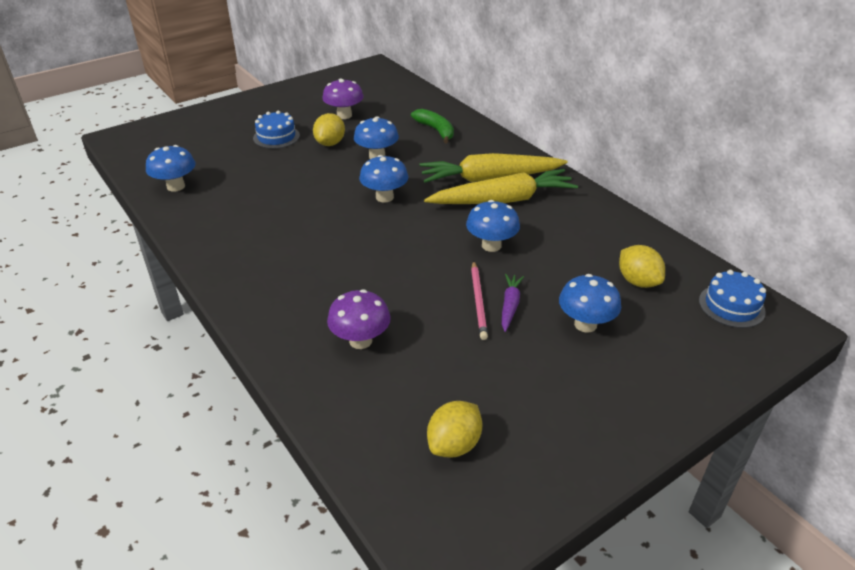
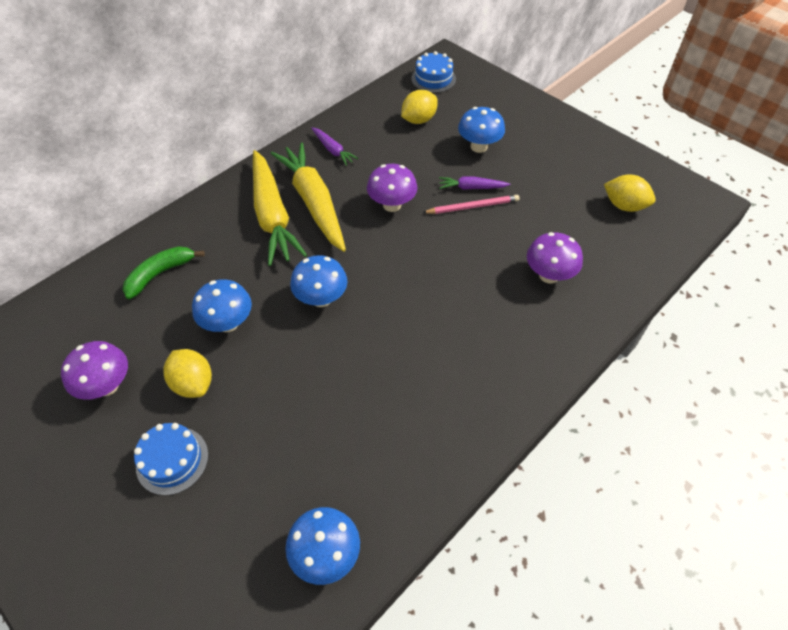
camera: 100 degrees left, 15 degrees up
yellow lemon [313,113,345,146] -> yellow lemon turned 45 degrees clockwise [163,349,212,398]
blue mushroom [466,200,520,252] -> purple mushroom [367,164,417,212]
none -> purple carrot [312,127,358,166]

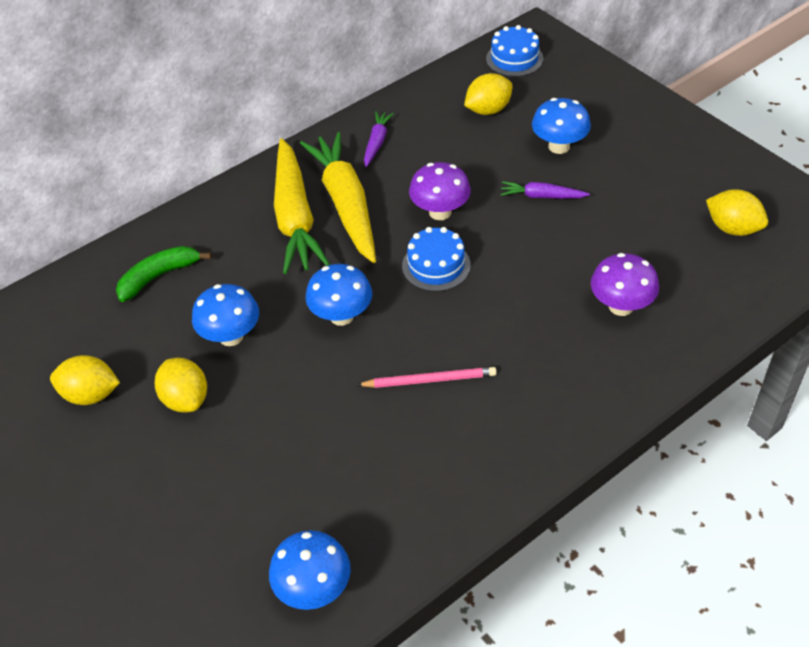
camera: 10 degrees right, 5 degrees down
purple mushroom [61,341,128,400] -> yellow lemon [50,355,120,405]
blue cake [134,423,208,495] -> blue cake moved to [402,227,471,292]
purple carrot [312,127,358,166] -> purple carrot turned 135 degrees counterclockwise [364,111,394,167]
pink pencil [422,195,519,214] -> pink pencil moved to [357,367,497,388]

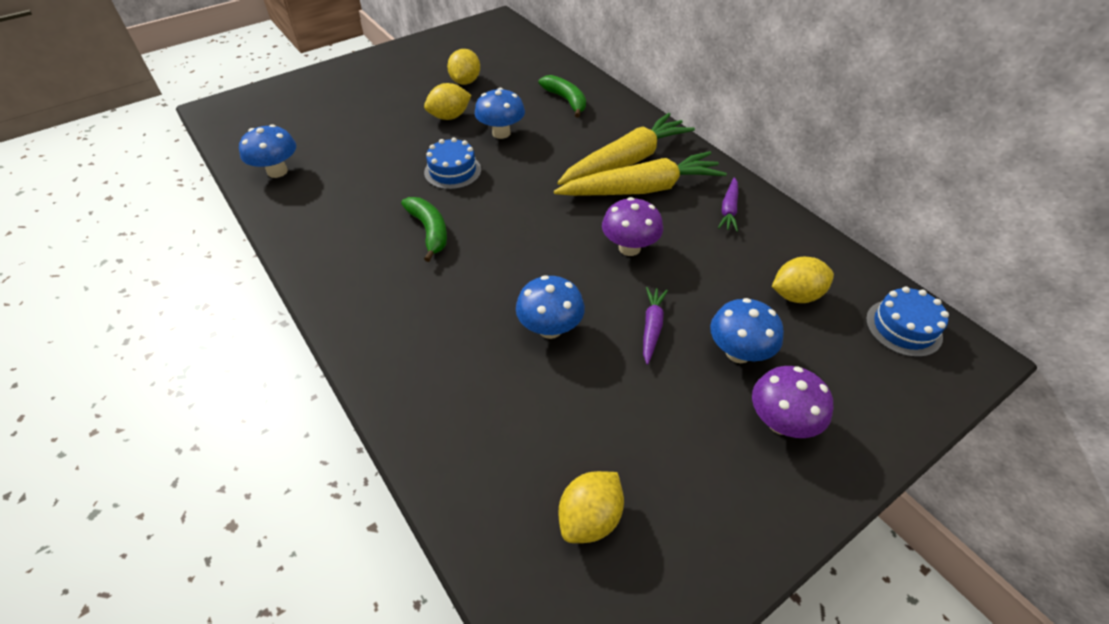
camera: 90 degrees right, 0 degrees up
yellow carrot [274,138,330,274] -> yellow carrot turned 150 degrees clockwise [557,113,695,185]
blue mushroom [305,264,372,326] -> blue mushroom moved to [516,275,585,339]
pink pencil [357,367,497,388] -> green banana [401,197,447,262]
purple carrot [364,111,394,167] -> purple carrot turned 90 degrees clockwise [718,177,738,232]
blue cake [402,227,471,292] -> blue cake moved to [424,137,481,190]
yellow lemon [464,73,512,115] -> yellow lemon turned 75 degrees counterclockwise [772,257,834,303]
purple mushroom [591,253,659,316] -> purple mushroom moved to [752,366,834,438]

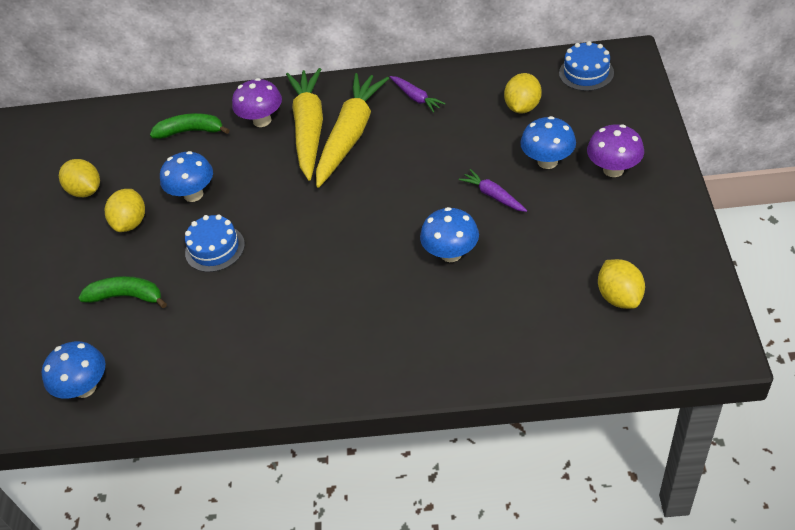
camera: 50 degrees left, 0 degrees up
green banana [401,197,447,262] -> green banana moved to [79,276,167,308]
purple mushroom [602,197,663,256] -> purple mushroom moved to [232,78,282,127]

